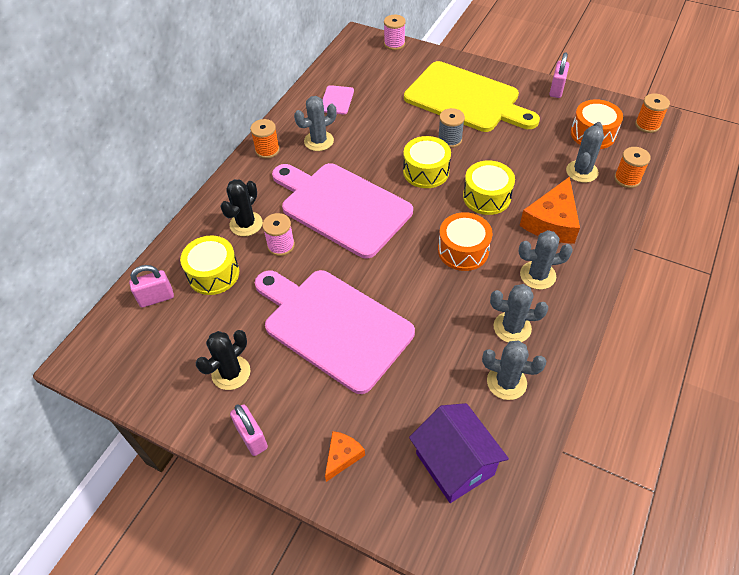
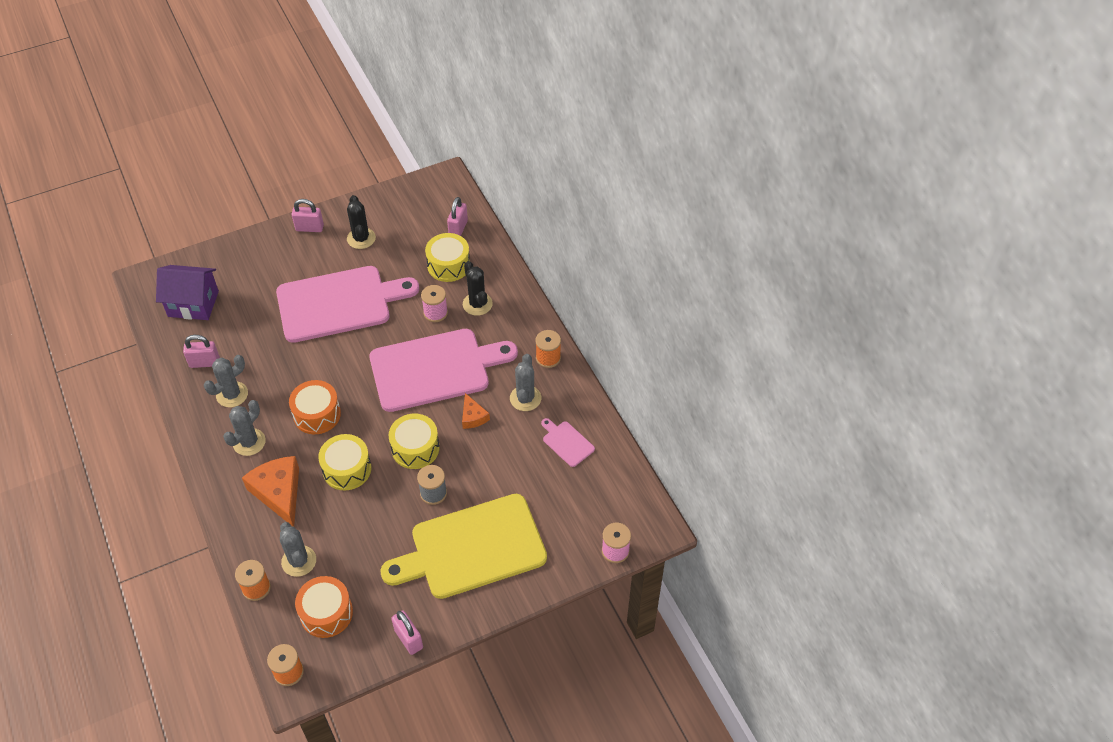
camera: 125 degrees right, 0 degrees up
orange cheese [325,431,365,482] -> orange cheese moved to [462,393,490,429]
grey cactus [482,340,546,400] -> pink padlock [183,335,220,368]

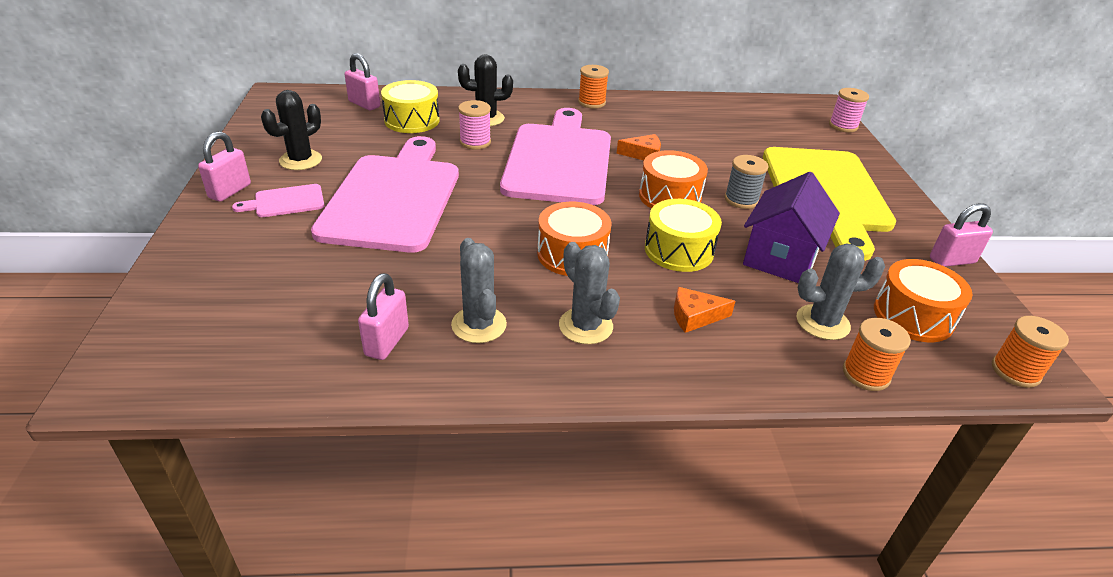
camera: 70 degrees left, 15 degrees down
purple house [156,265,219,320] -> purple house moved to [743,172,840,283]
orange cheese [242,456,299,527] -> orange cheese [674,287,735,333], size x0.54
black cactus [347,195,376,249] -> black cactus turned 60 degrees counterclockwise [261,90,322,170]
yellow drum [389,414,440,469] -> orange drum [639,150,708,209]
grey cactus [510,354,541,411] -> none
pink cutting board [541,418,595,467] -> pink cutting board moved to [232,184,324,217]

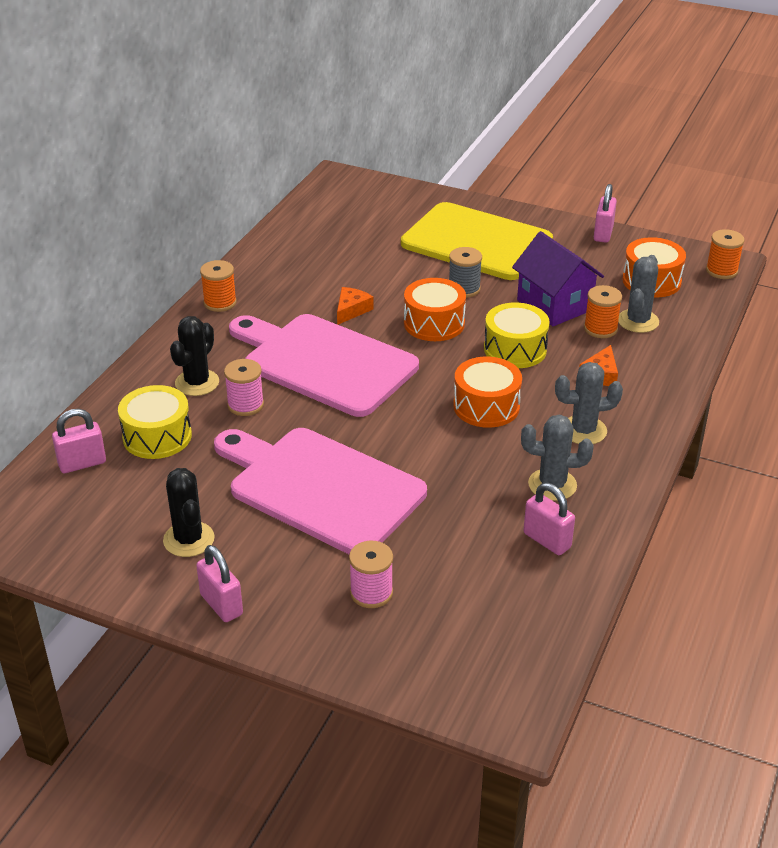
camera: 60 degrees left, 0 degrees up
pink cutting board [232,184,324,217] -> none
pink spool [829,88,869,132] -> pink spool moved to [349,541,393,608]
orange spool [843,318,911,391] -> orange spool moved to [584,285,622,338]

